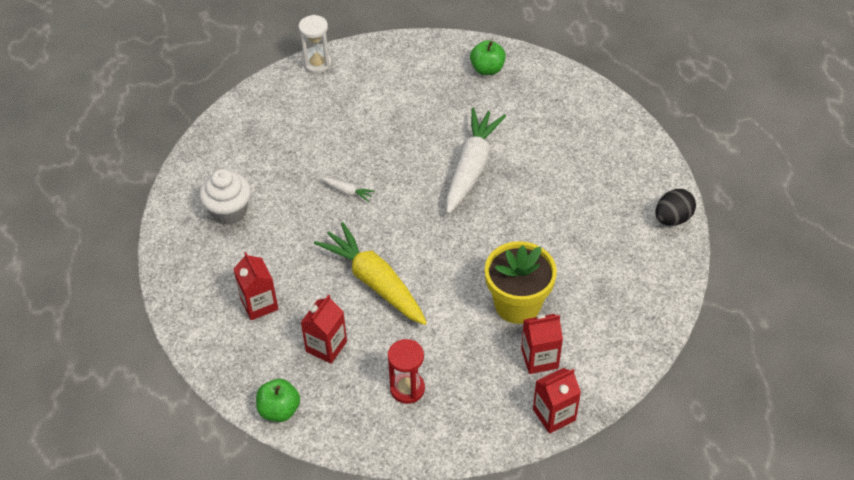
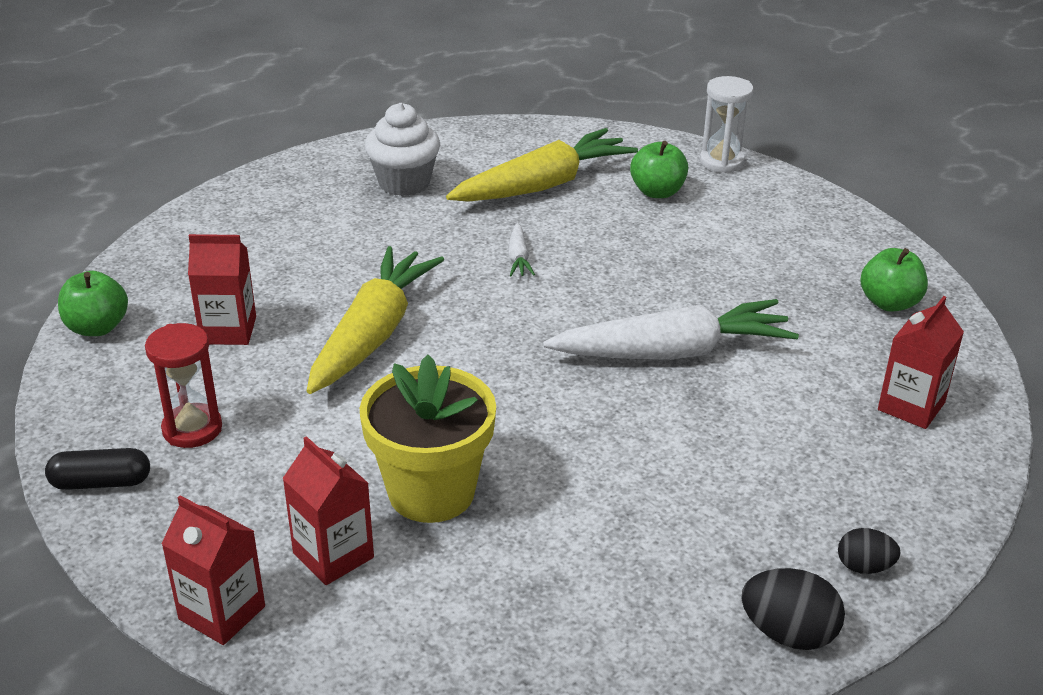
camera: 60 degrees right, 15 degrees down
red carton [234,252,278,320] -> red carton moved to [878,296,964,429]
none -> black capsule [45,448,150,490]
none -> yellow carrot [446,128,638,202]
none -> green apple [630,141,688,198]
none -> black egg [838,528,901,574]

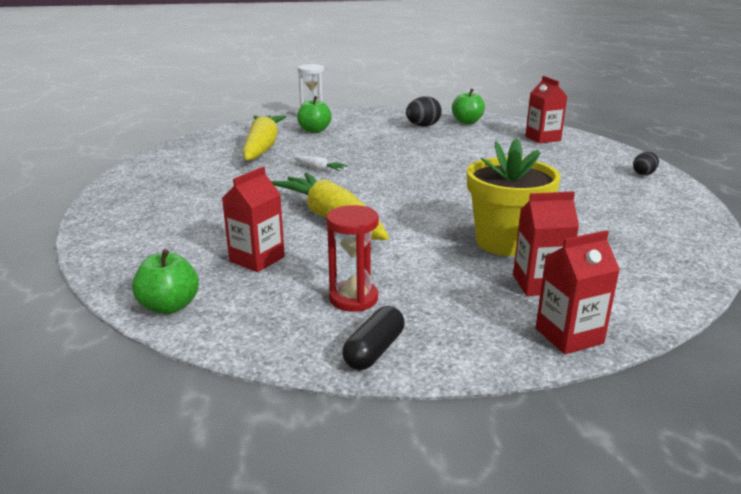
camera: 55 degrees left, 10 degrees down
white cupcake [365,103,440,196] -> none
white carrot [543,299,799,360] -> none
black egg [741,568,845,650] -> black egg moved to [406,96,442,127]

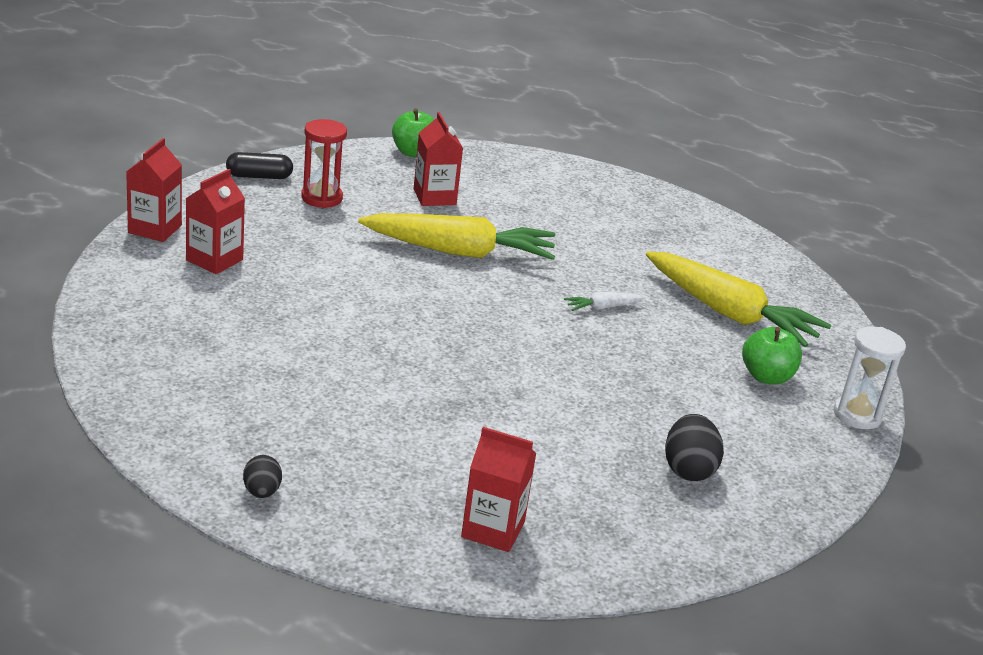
camera: 125 degrees right, 5 degrees up
black capsule [342,306,404,370] -> black capsule turned 75 degrees counterclockwise [226,152,293,179]
green apple [452,89,485,124] -> none
yellow flower pot [467,138,561,256] -> none

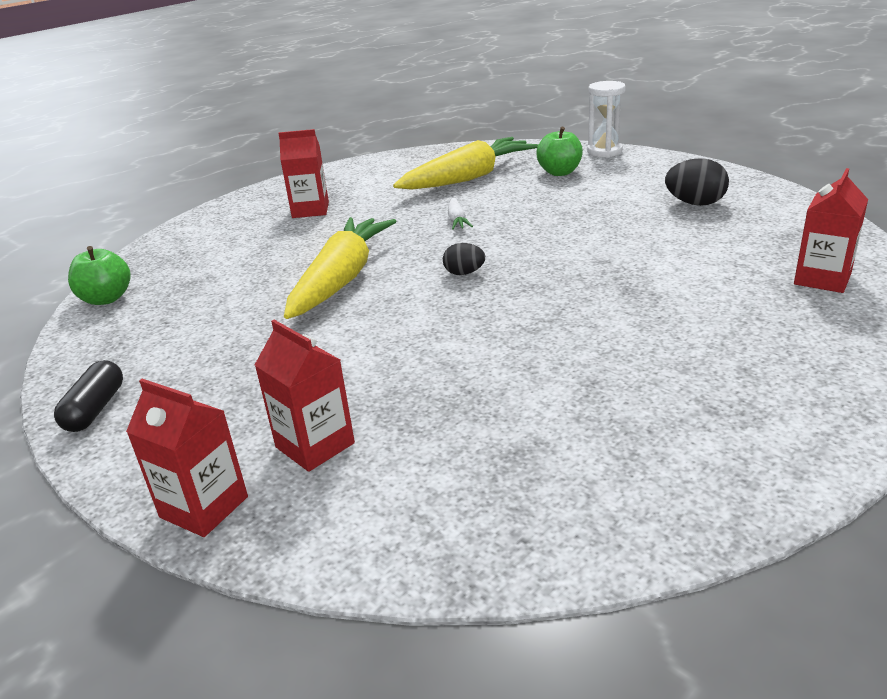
camera: 70 degrees left, 0 degrees up
black egg [243,455,282,498] -> black egg moved to [443,243,485,275]
red hourglass [301,119,347,208] -> none
red carton [414,112,463,206] -> red carton moved to [278,129,329,218]

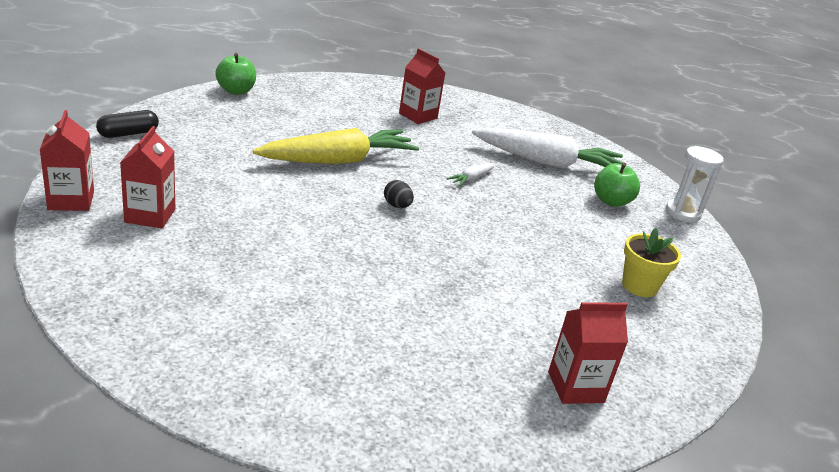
camera: 40 degrees right, 0 degrees up
yellow carrot [393,137,539,190] -> white carrot [472,127,623,169]
black egg [665,158,729,206] -> yellow flower pot [622,228,681,297]

